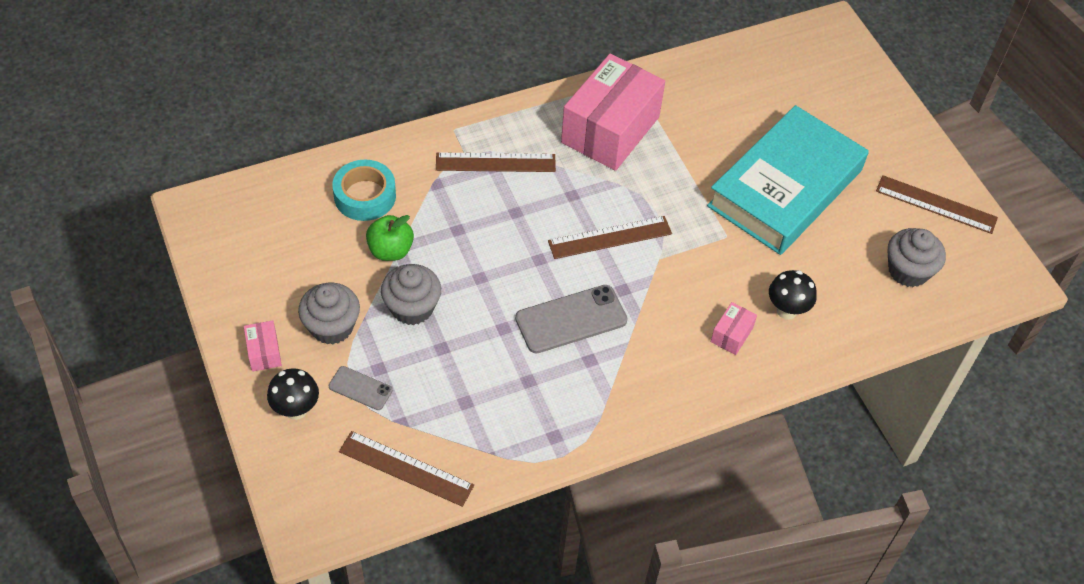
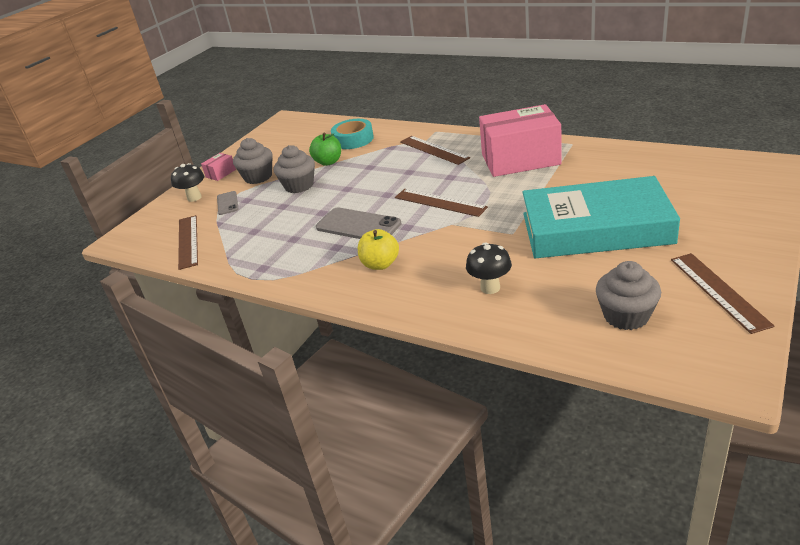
camera: 60 degrees right, 20 degrees down
pink box [711,302,757,355] -> none
none -> yellow apple [358,229,399,270]

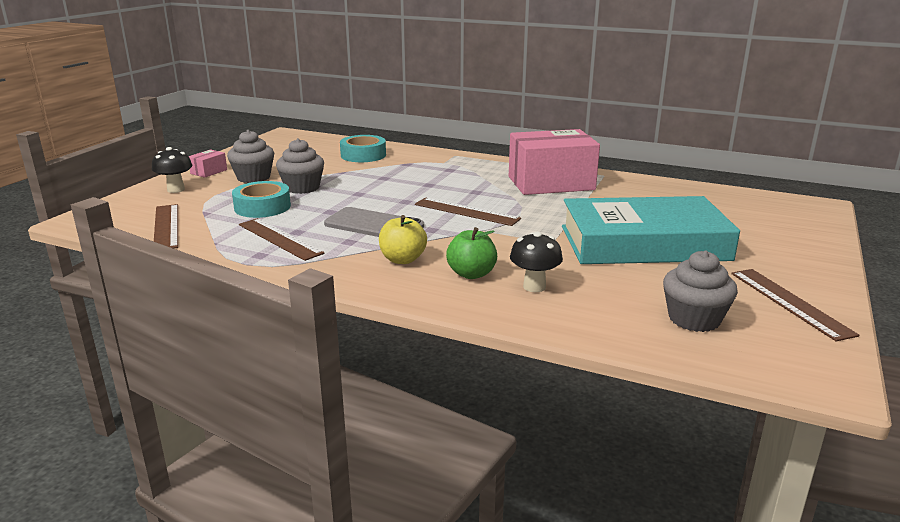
camera: 10 degrees left, 10 degrees down
grey phone [217,191,239,215] -> none
green apple [309,133,341,166] -> green apple moved to [446,227,497,279]
brown ruler [400,136,470,165] -> brown ruler moved to [239,218,325,261]
none -> turquoise tape [232,181,291,218]

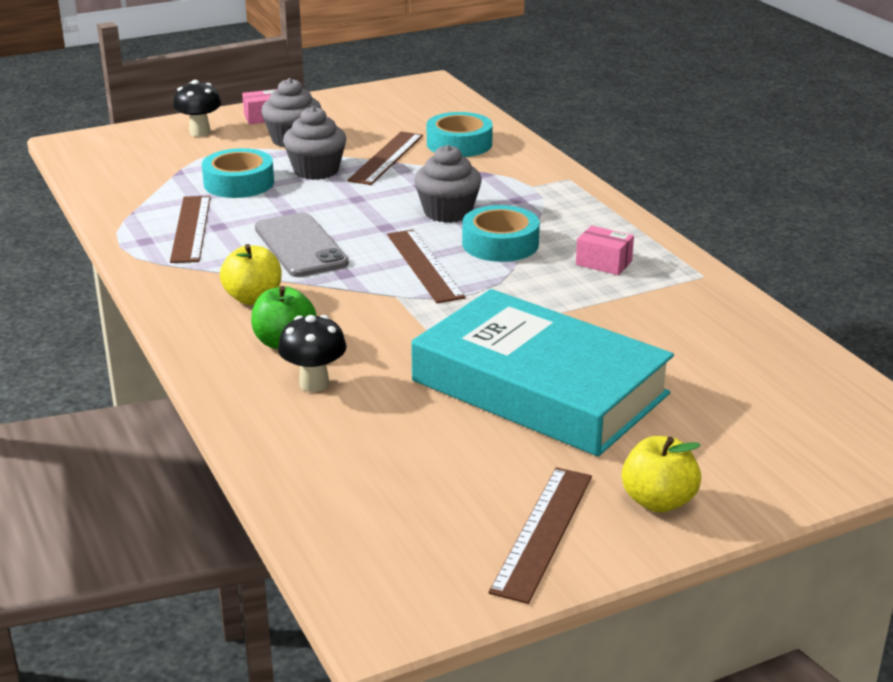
camera: 40 degrees right, 5 degrees up
brown ruler [154,204,178,249] -> brown ruler moved to [347,131,423,185]
pink box [509,129,600,195] -> pink box [576,226,634,275], size x0.41
grey cupcake [663,250,738,332] -> grey cupcake moved to [414,145,482,223]
none -> turquoise tape [462,205,540,262]
none -> yellow apple [622,436,701,513]

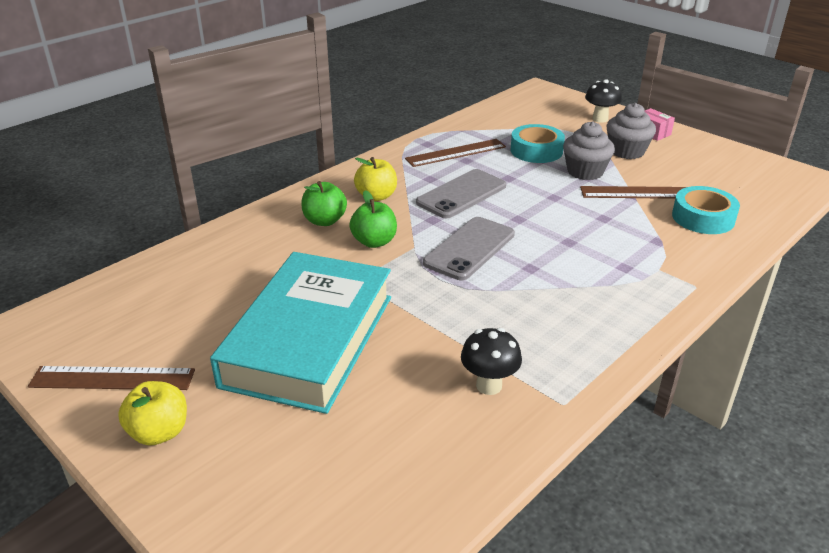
camera: 70 degrees right, 5 degrees up
black mushroom [278,315,347,392] -> black mushroom moved to [461,328,522,395]
brown ruler [387,229,465,303] -> grey phone [423,217,515,280]
grey cupcake [414,145,482,223] -> none
turquoise tape [462,205,540,262] -> none
pink box [576,226,634,275] -> none
none -> green apple [349,190,397,248]

